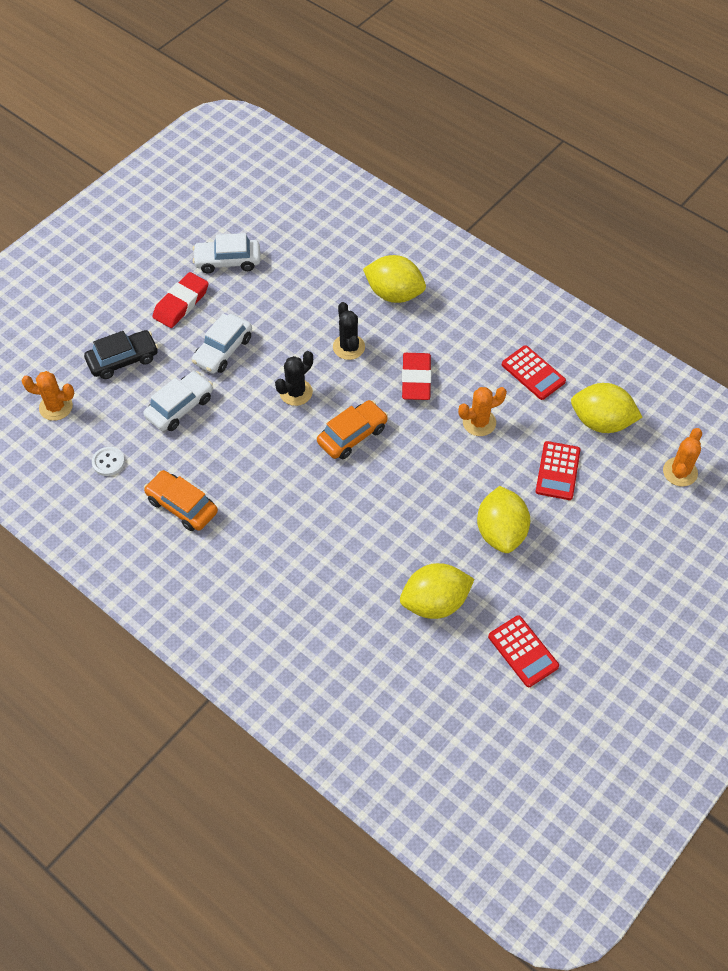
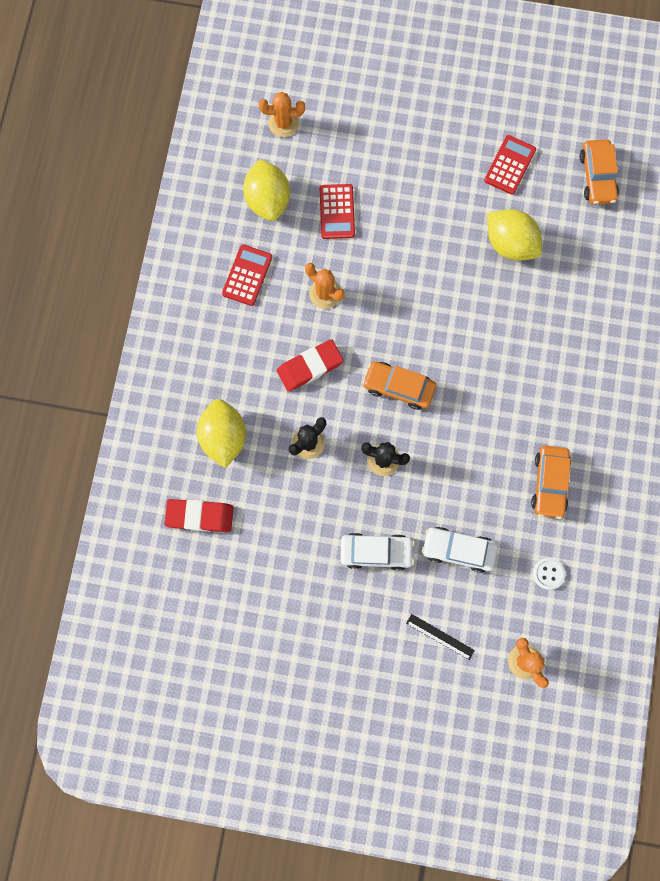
camera: 120 degrees left, 20 degrees up
black car [84,330,158,379] -> black ruler [406,614,475,660]
red eraser [152,272,209,328] -> red eraser moved to [164,499,234,532]
white car [193,233,260,274] -> none
yellow lemon [477,486,530,553] -> none
red calculator [536,441,580,500] -> red calculator turned 105 degrees clockwise [320,184,355,239]
none -> orange car [580,139,619,205]

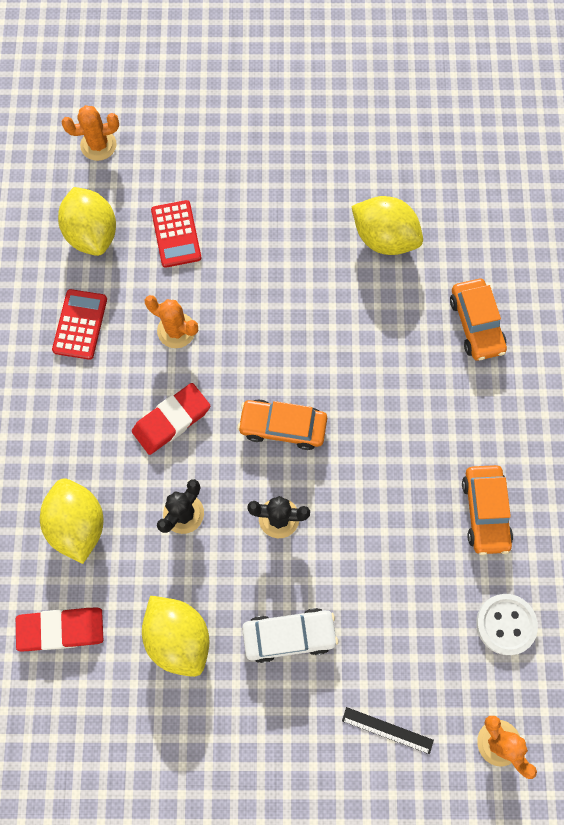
camera: 10 degrees left, 5 degrees down
white car [422,527,498,573] -> none
red calculator [484,135,536,195] -> none
white button [533,558,565,590] -> white button [476,594,538,655], size x1.50
orange car [580,139,619,205] -> orange car moved to [450,279,507,360]
none -> yellow lemon [142,596,209,677]

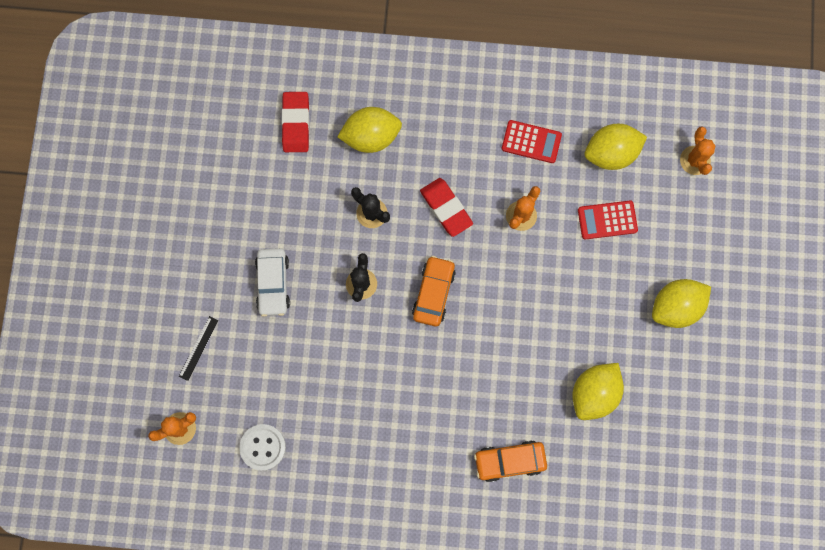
camera: 95 degrees right, 5 degrees up
yellow lemon [142,596,209,677] -> yellow lemon moved to [652,279,711,328]
orange car [462,465,513,555] -> none

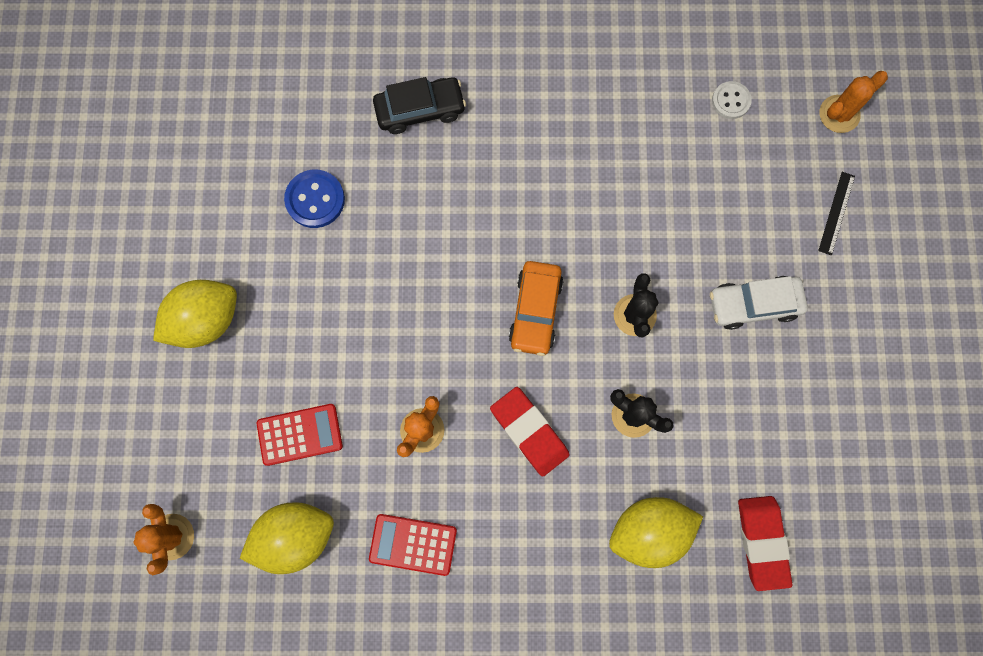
camera: 175 degrees right, 0 degrees up
white button [239,424,286,471] -> white button [712,81,752,119], size x0.67
white car [255,248,290,317] -> white car turned 90 degrees counterclockwise [710,276,808,330]
orange car [474,440,547,482] -> black car [373,77,466,134]
yellow lemon [572,363,624,420] -> blue button [284,170,345,228]

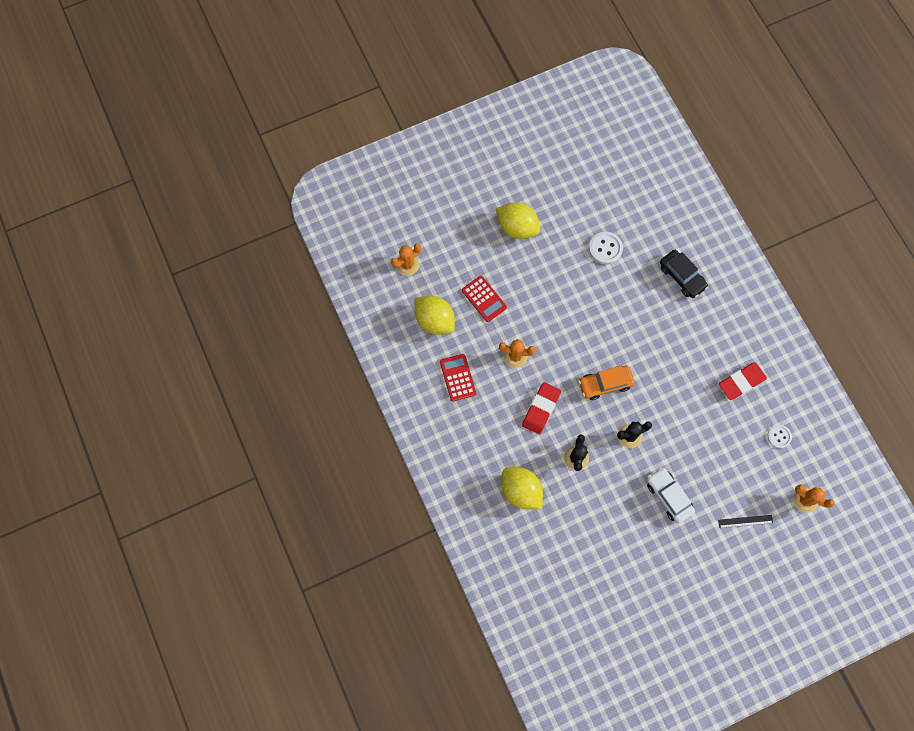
camera: 65 degrees right, 5 degrees down
blue button [284,170,345,228] -> white button [589,232,623,264]
red eraser [738,496,793,591] -> red eraser moved to [719,362,767,400]

